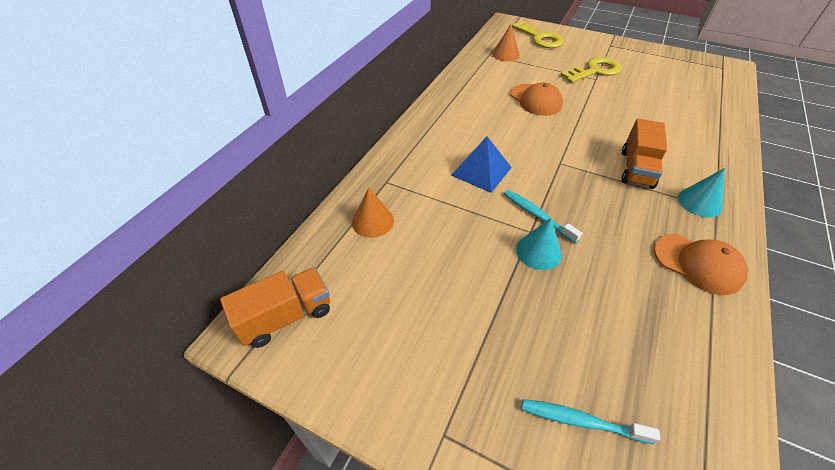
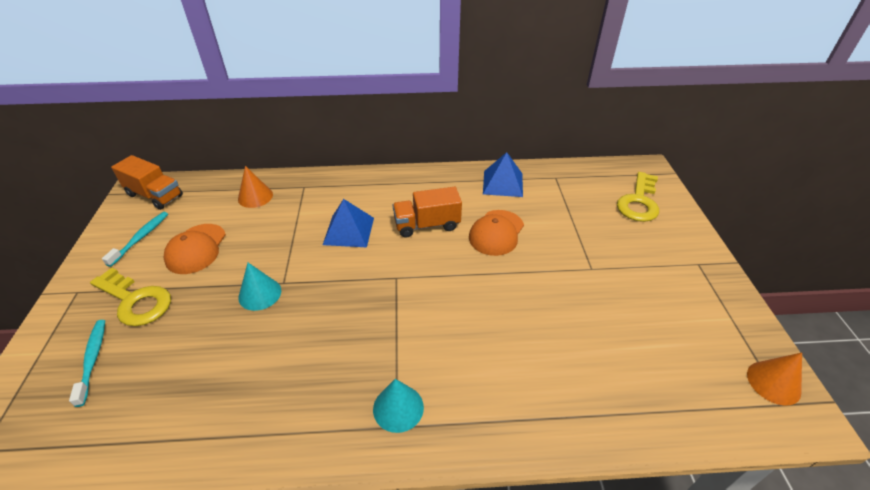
camera: 60 degrees right, 5 degrees down
orange cone [492,24,520,61] -> orange cone moved to [747,353,802,406]
turquoise toothbrush [504,190,582,243] -> turquoise toothbrush moved to [102,212,168,267]
yellow key [560,57,622,83] -> yellow key moved to [90,268,171,326]
orange truck [622,118,667,189] -> orange truck moved to [393,187,462,238]
orange cap [654,234,748,295] -> orange cap moved to [163,224,226,274]
none -> blue pyramid [483,152,523,197]

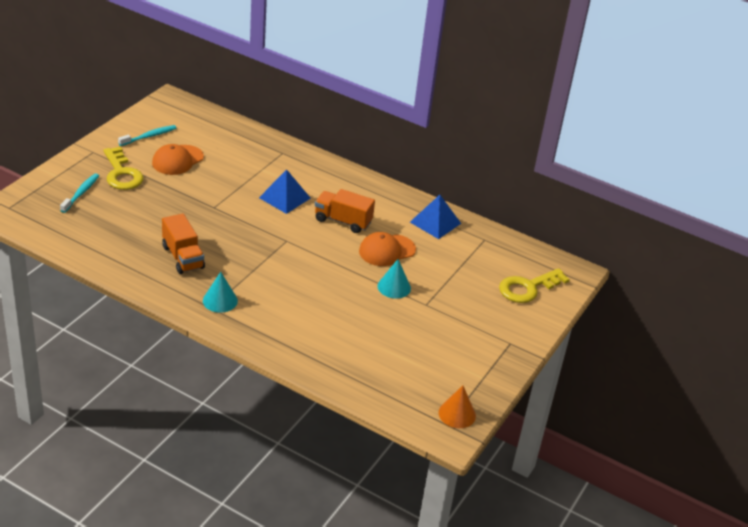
camera: 30 degrees right, 5 degrees down
orange truck [111,155,183,210] -> orange truck moved to [162,213,205,274]
orange cone [238,166,273,208] -> none
turquoise cone [238,263,281,311] -> turquoise cone moved to [377,259,411,298]

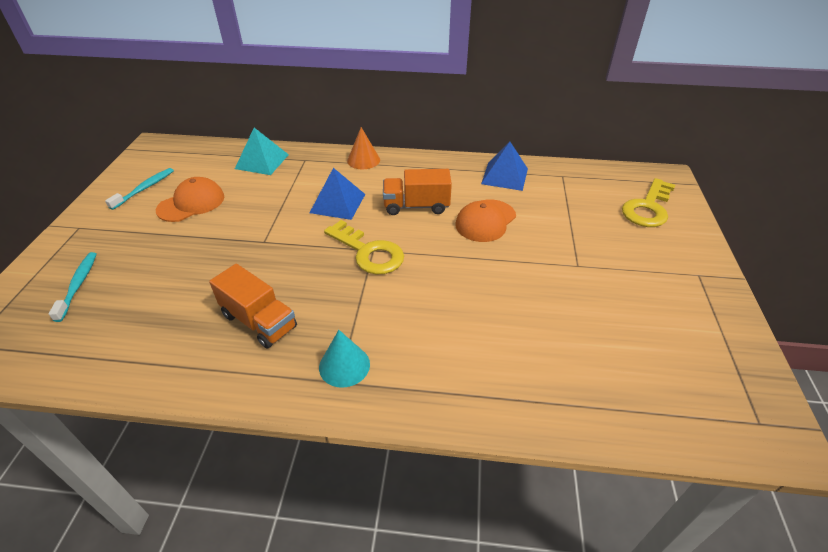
camera: 20 degrees left, 5 degrees up
yellow key [103,147,143,190] -> yellow key moved to [324,220,404,275]
orange cap [152,144,204,175] -> orange cap turned 150 degrees counterclockwise [156,177,224,222]
turquoise cone [377,259,411,298] -> none
orange cone [439,385,476,428] -> orange cone moved to [347,127,380,169]
none -> turquoise pyramid [235,128,289,175]

